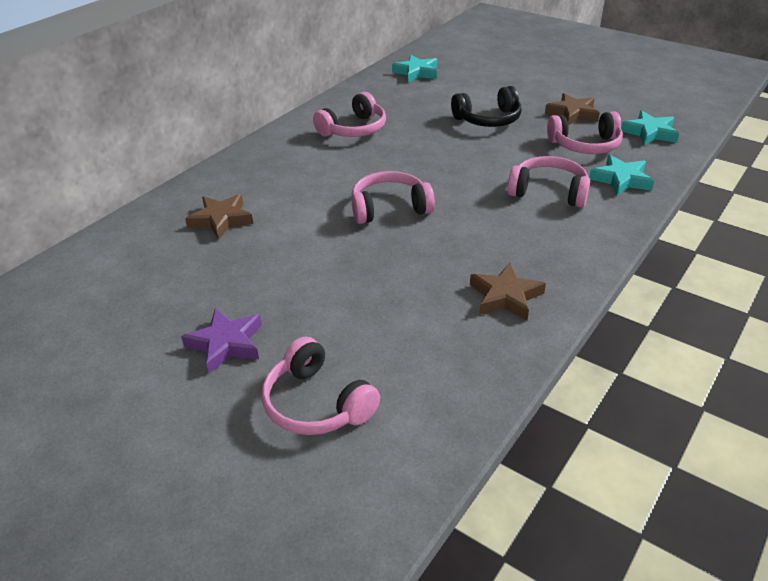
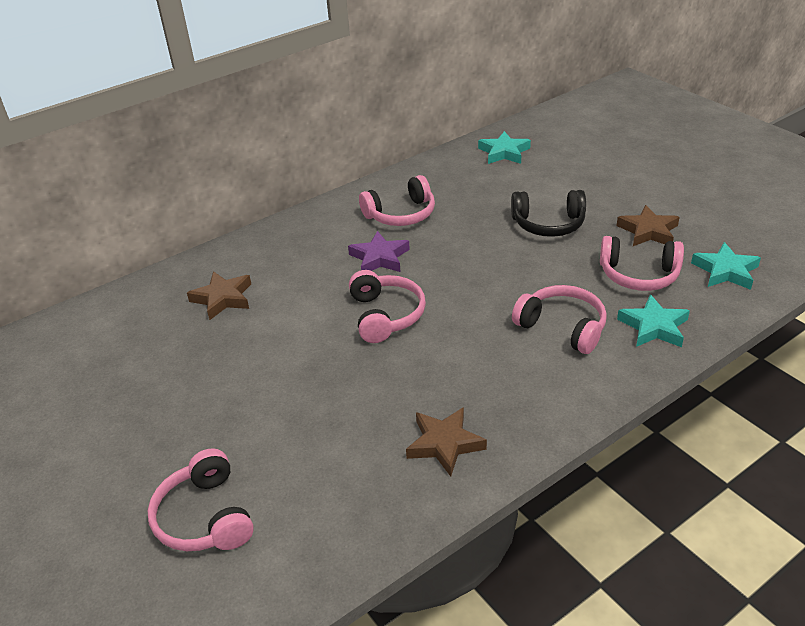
camera: 20 degrees right, 0 degrees up
purple star [181,308,262,374] -> purple star moved to [348,231,410,272]
pink headphones [351,171,435,224] -> pink headphones turned 75 degrees clockwise [349,270,426,343]

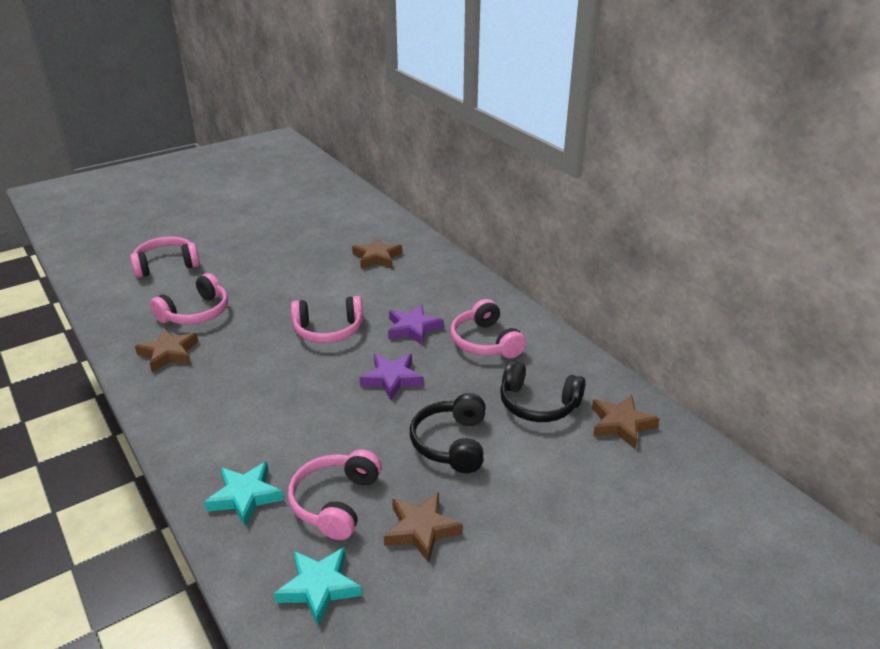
camera: 90 degrees right, 5 degrees down
turquoise star [478,131,531,164] -> brown star [592,395,659,449]
pink headphones [512,285,607,354] -> pink headphones moved to [150,273,228,325]
none -> purple star [359,354,424,400]
none -> black headphones [500,360,585,422]

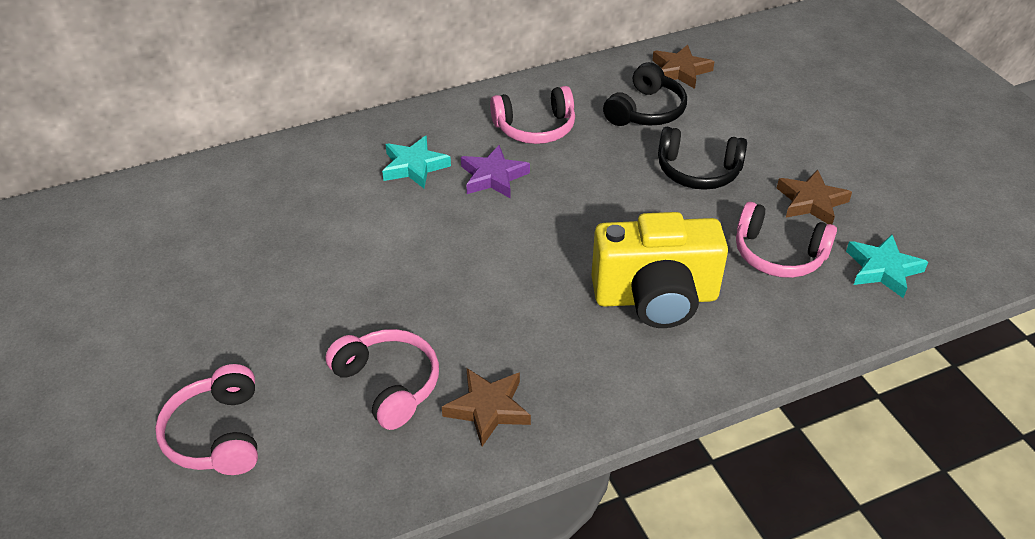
camera: 80 degrees left, 10 degrees up
turquoise star [204,461,284,527] -> turquoise star moved to [382,135,451,188]
pink headphones [291,296,363,343] -> none
brown star [352,237,402,269] -> none
purple star [359,354,424,400] -> none
none -> yellow camera [591,212,728,328]

